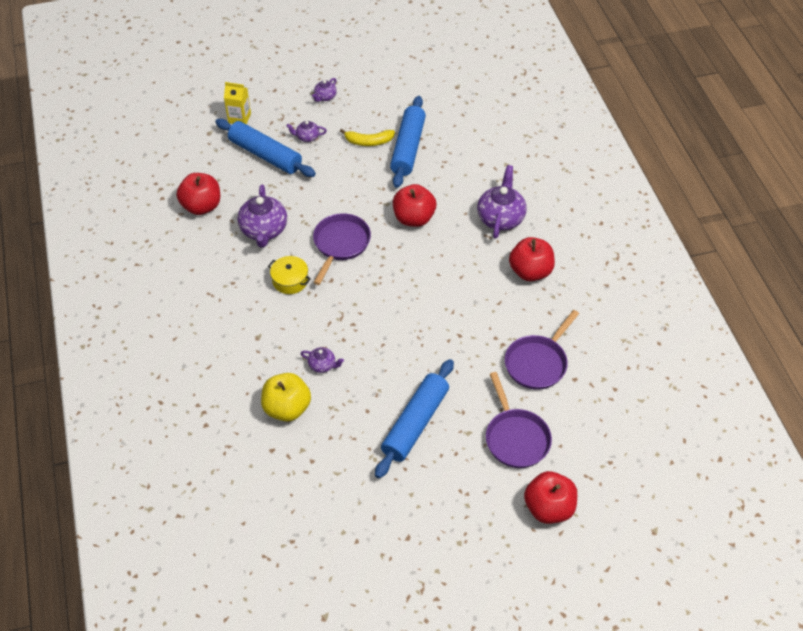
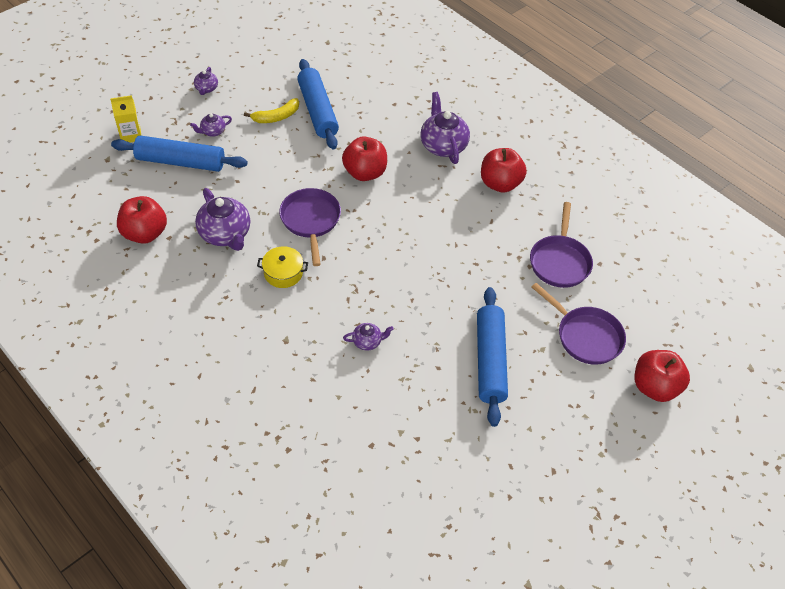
camera: 30 degrees left, 0 degrees up
yellow apple [261,373,311,421] -> none

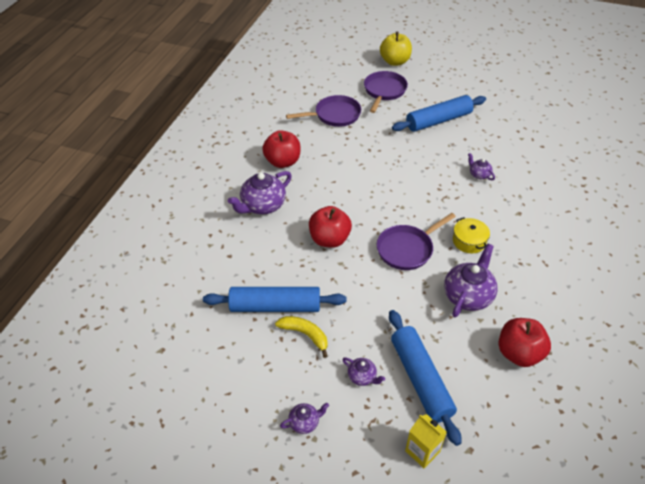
camera: 115 degrees left, 5 degrees down
blue rolling pin [297,59,339,149] -> blue rolling pin turned 45 degrees clockwise [203,287,347,312]
red apple [635,350,690,402] -> yellow apple [380,32,412,66]

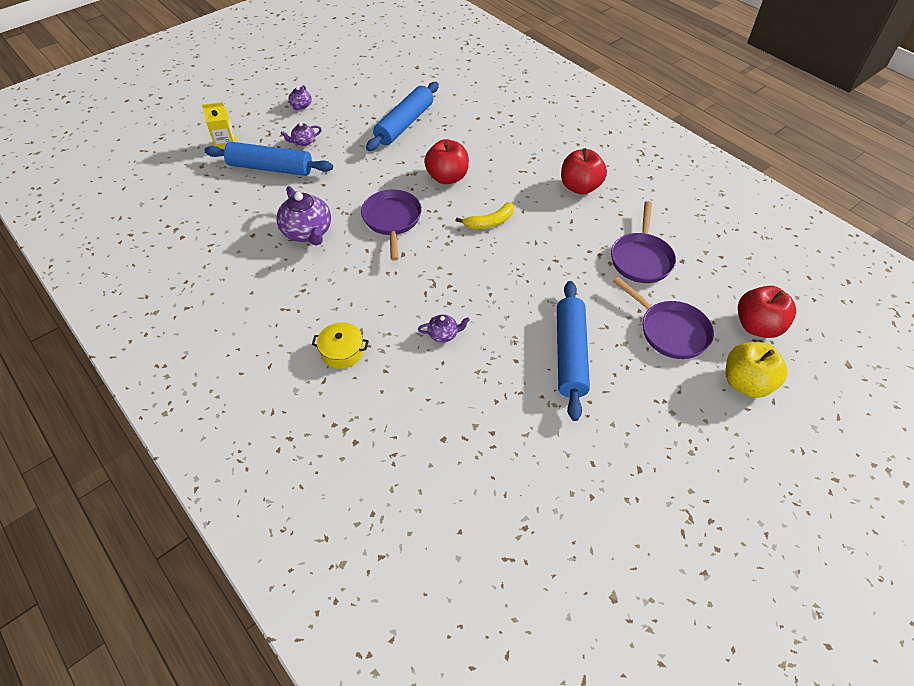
camera: 120 degrees right, 5 degrees up
purple teapot [228,171,292,214] -> none
yellow banana [275,316,328,358] -> yellow banana moved to [456,202,514,229]
yellow pot [453,217,490,253] -> yellow pot moved to [312,322,369,369]
red apple [498,318,551,367] -> red apple moved to [738,286,796,338]

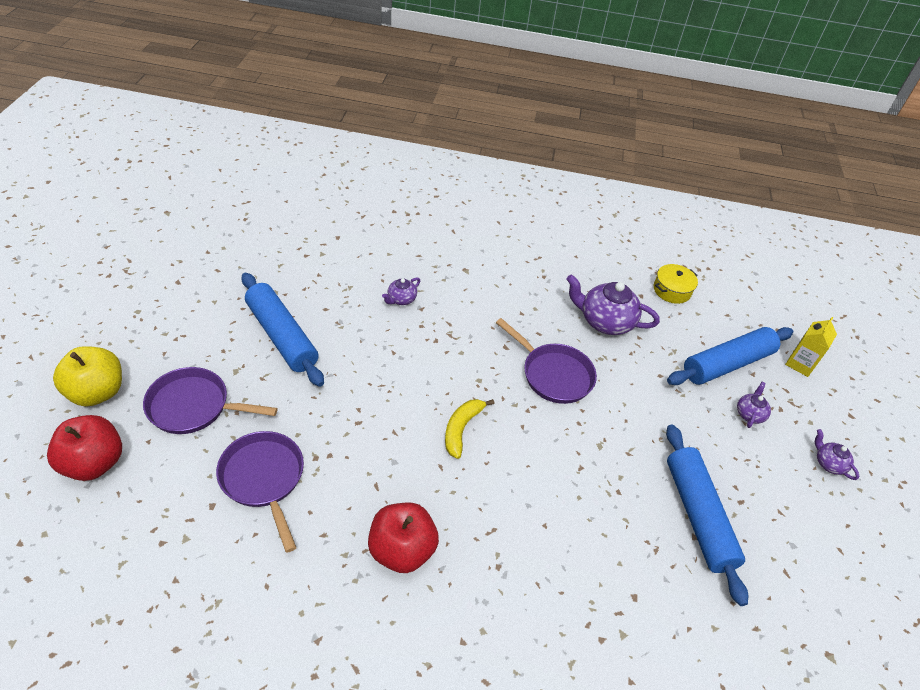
camera: 135 degrees right, 5 degrees down
yellow pot [312,322,369,369] -> yellow pot moved to [654,264,698,304]
red apple [424,139,469,184] -> none

